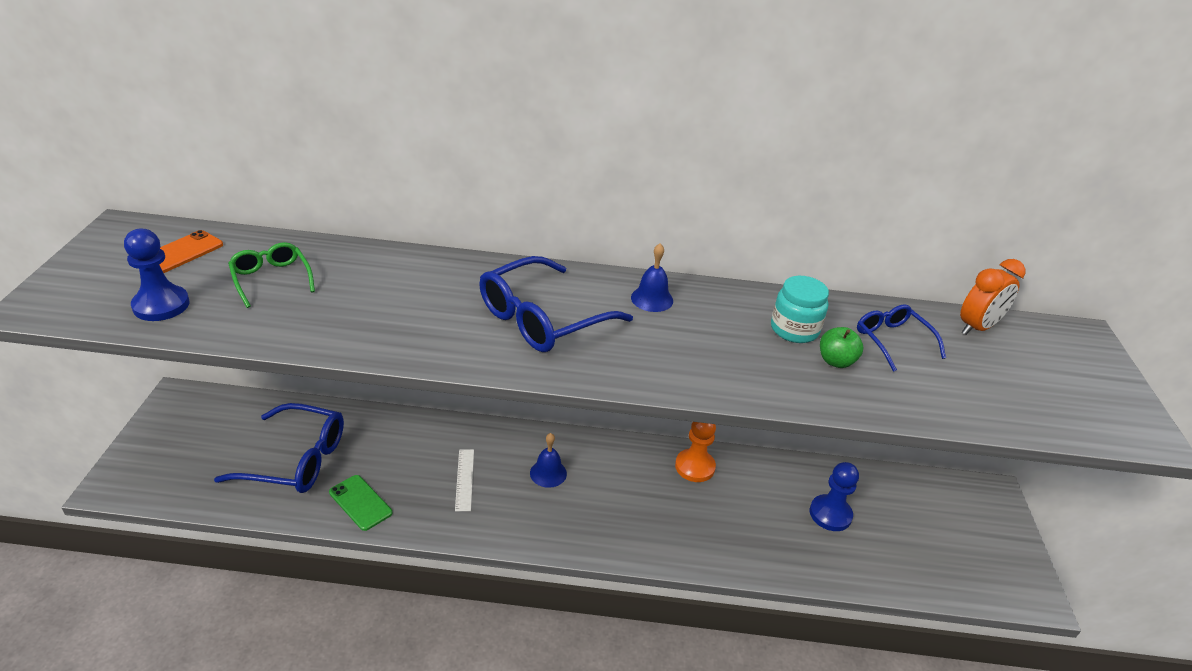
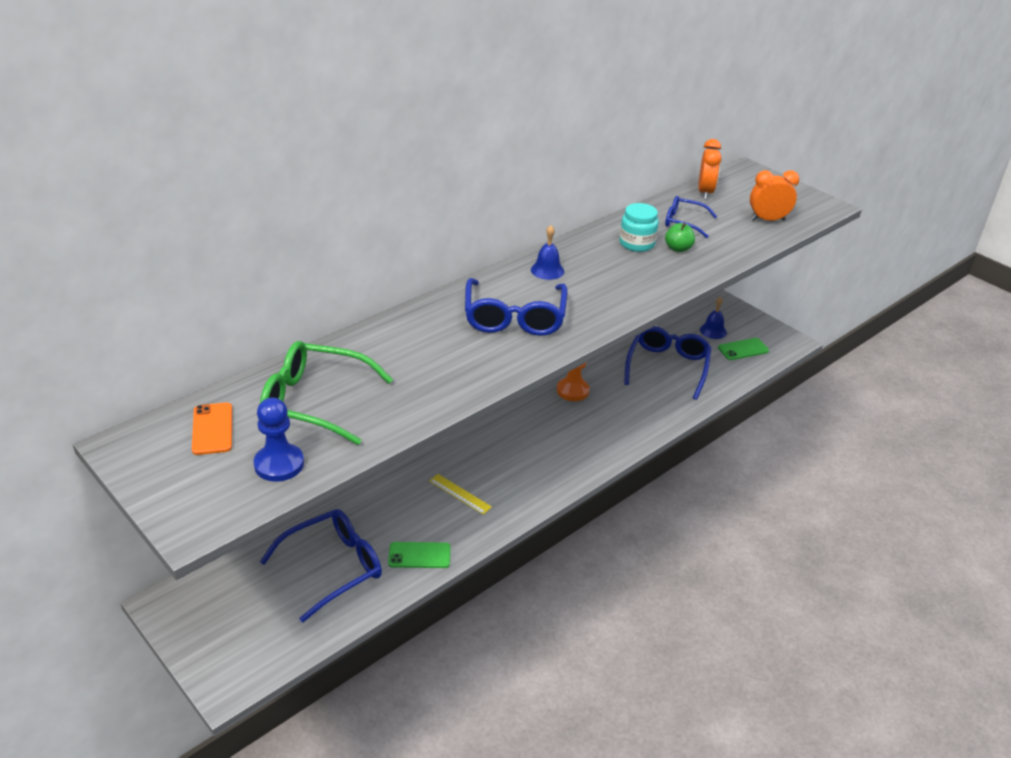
camera: 45 degrees left, 0 degrees up
green glasses [228,242,315,308] -> green glasses [260,341,393,445], size x1.72
white ruler [455,449,474,511] -> yellow ruler [429,474,492,515]
blue bell [530,433,567,488] -> blue bell moved to [700,297,727,339]
blue pawn [810,462,859,531] -> blue glasses [624,326,711,400]
none -> green phone [718,338,769,360]
none -> orange clock [750,170,799,221]

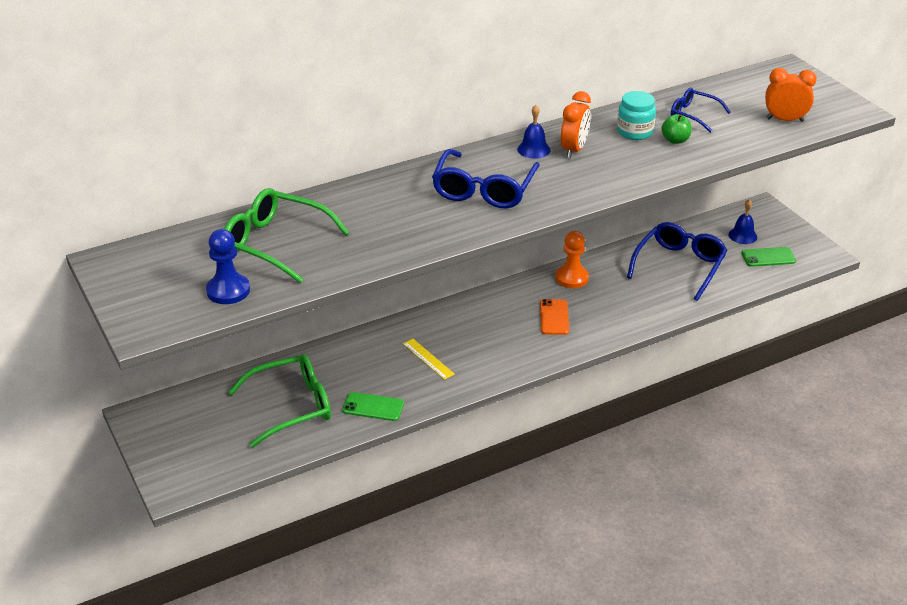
camera: 15 degrees right, 0 degrees up
orange phone [192,403,232,455] -> orange phone moved to [540,299,569,335]
blue glasses [260,509,382,623] -> green glasses [228,354,331,448]
orange clock [698,139,722,200] -> orange clock moved to [561,91,591,158]

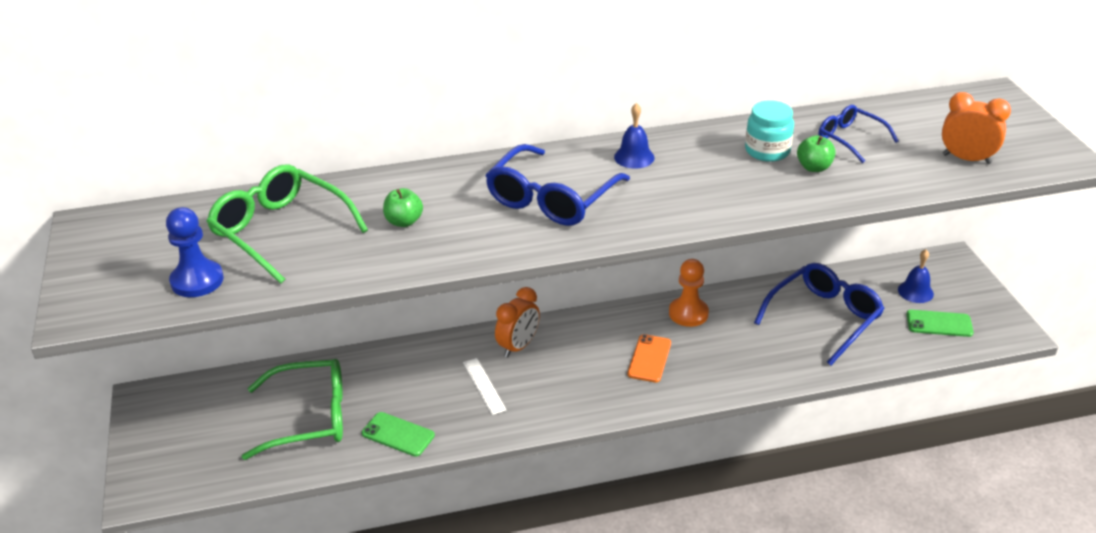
camera: 15 degrees right, 0 degrees up
yellow ruler [403,339,455,380] -> white ruler [463,358,507,415]
orange clock [561,91,591,158] -> orange clock moved to [495,287,540,358]
none -> green apple [383,188,423,227]

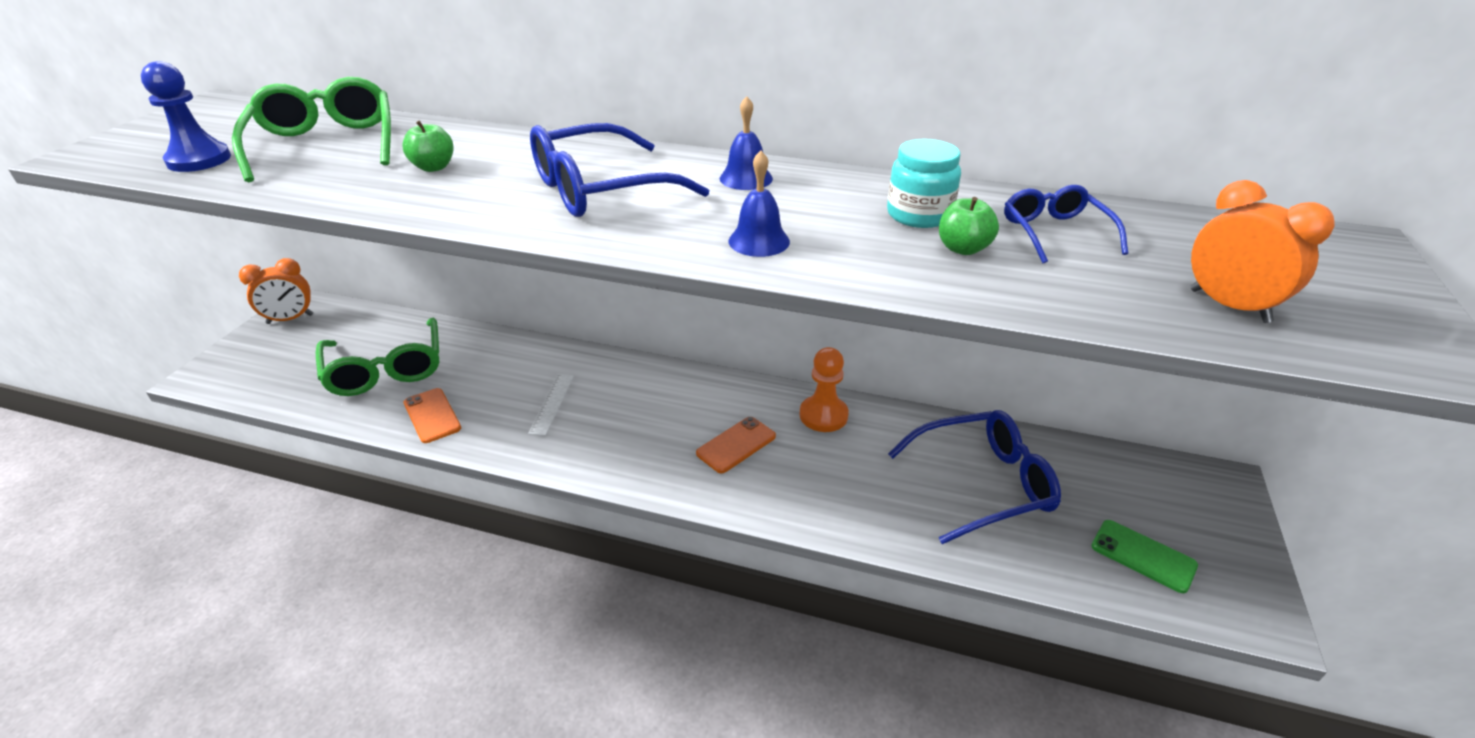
camera: 30 degrees right, 0 degrees up
green glasses [242,359,343,460] -> green glasses turned 45 degrees clockwise [316,317,439,396]
green phone [362,412,435,457] -> orange phone [404,388,461,443]
orange clock [495,287,540,358] -> orange clock moved to [239,258,313,324]
blue bell [898,249,934,303] -> blue bell moved to [729,151,790,257]

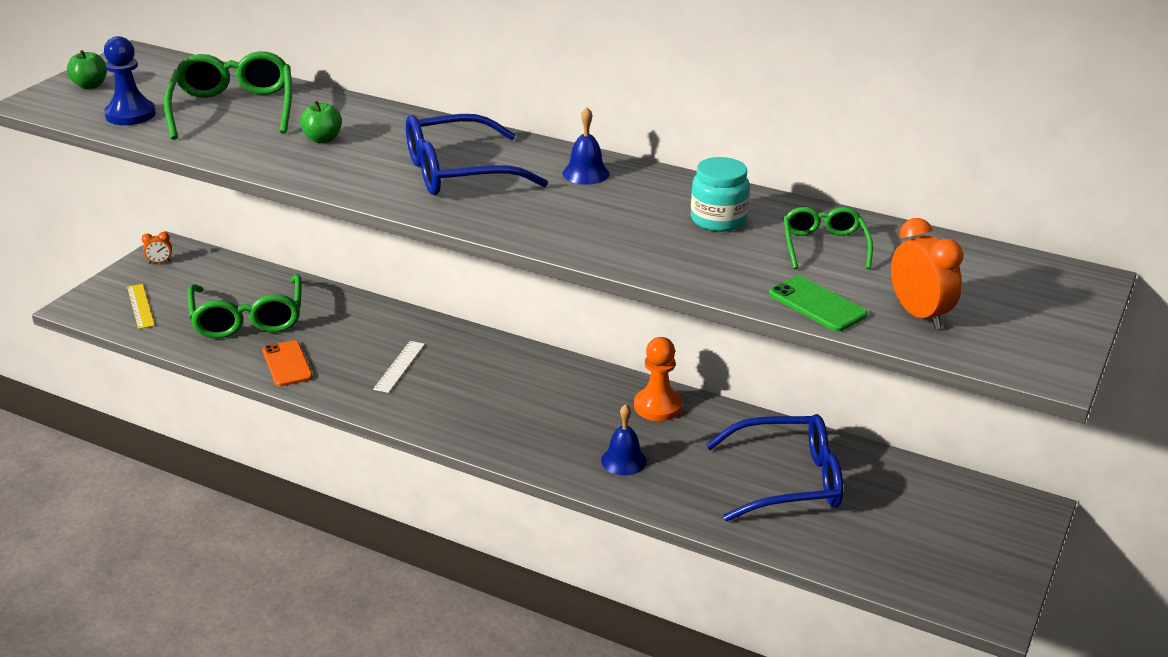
camera: 10 degrees right, 5 degrees down
orange clock [239,258,313,324] -> orange clock [142,232,172,264], size x0.51
orange phone [696,417,776,473] -> none
blue bell [729,151,790,257] -> blue bell moved to [601,404,647,475]
green apple [939,197,999,255] -> green apple moved to [67,50,107,89]
blue glasses [1004,185,1128,263] -> green glasses [783,207,873,269]
green phone [1091,520,1198,593] -> green phone moved to [769,276,867,332]
none -> yellow ruler [127,284,155,329]

